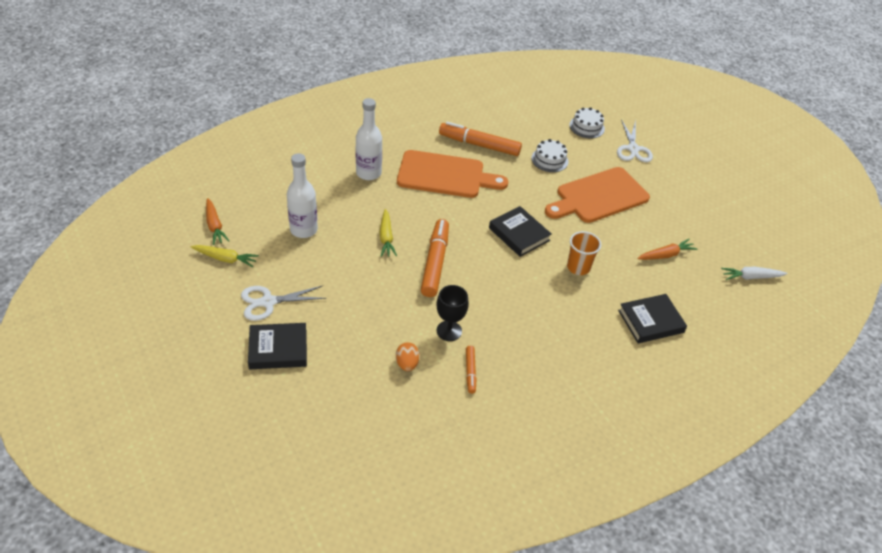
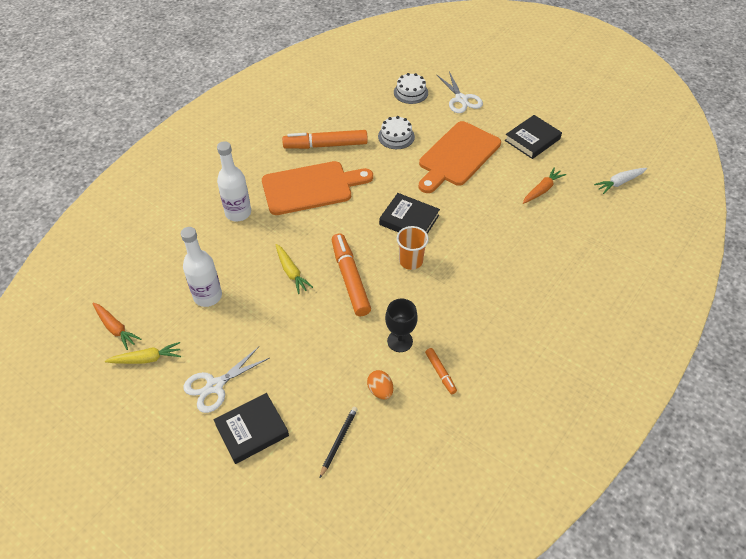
camera: 20 degrees left, 5 degrees up
orange cup [567,231,601,275] -> orange cup moved to [396,226,429,270]
black book [618,294,687,343] -> black book moved to [505,115,562,159]
none -> black pencil [320,407,358,478]

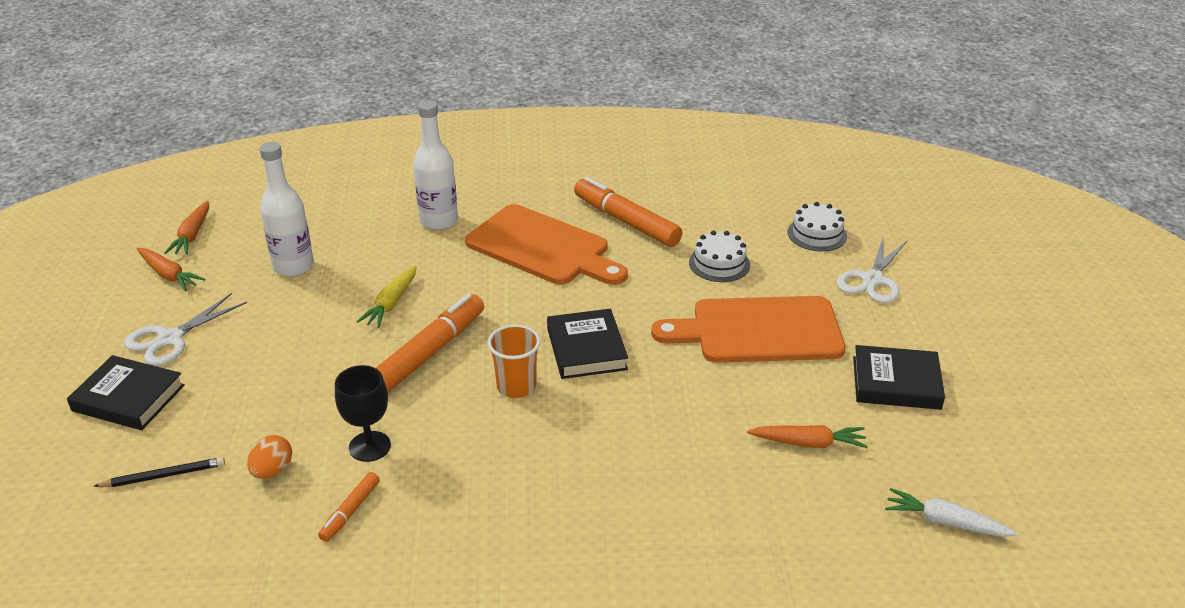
camera: 50 degrees right, 15 degrees down
yellow carrot [105,342,181,364] -> orange carrot [137,248,205,291]
white scissors [183,347,269,413] -> white scissors turned 60 degrees counterclockwise [124,293,247,366]

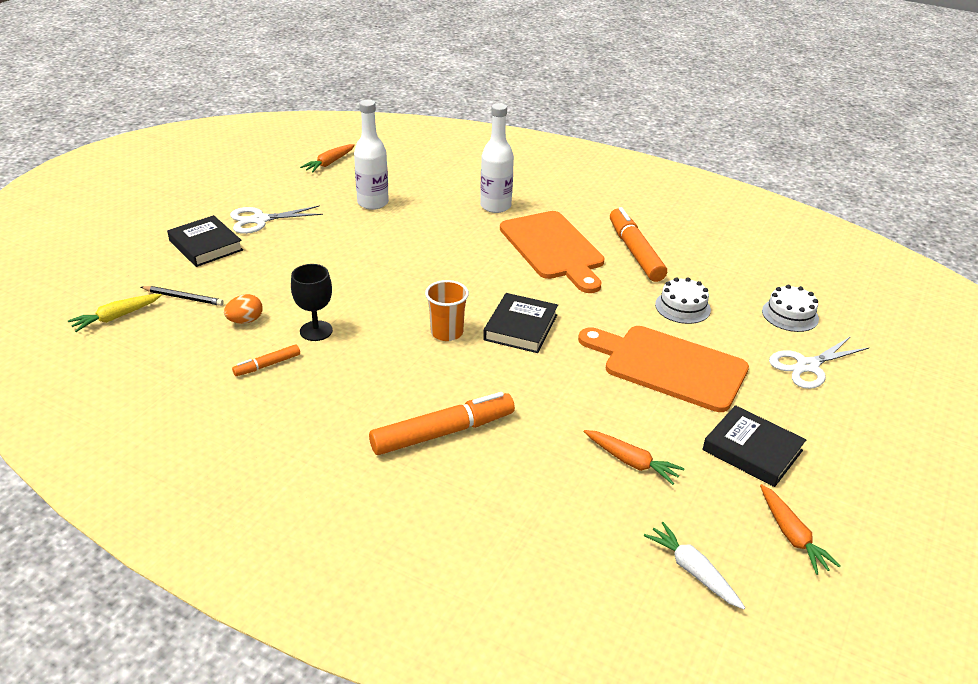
camera: 30 degrees right, 0 degrees up
orange carrot [137,248,205,291] -> orange carrot moved to [760,484,841,575]
yellow carrot [357,266,417,328] -> yellow carrot moved to [68,294,162,332]
orange marker [376,293,484,392] -> orange marker moved to [369,392,515,455]

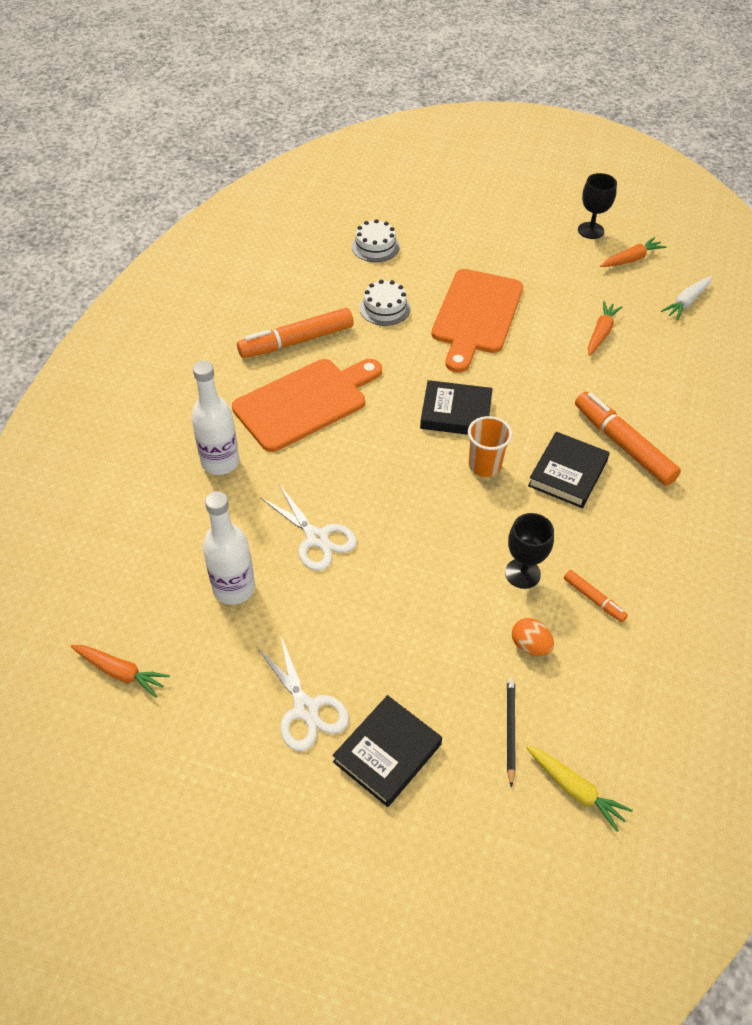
camera: 100 degrees left, 15 degrees up
black book [702,405,806,487] -> black book moved to [528,432,610,508]
white scissors [769,336,869,389] -> white scissors moved to [260,484,357,571]
none -> black goblet [578,173,617,239]

